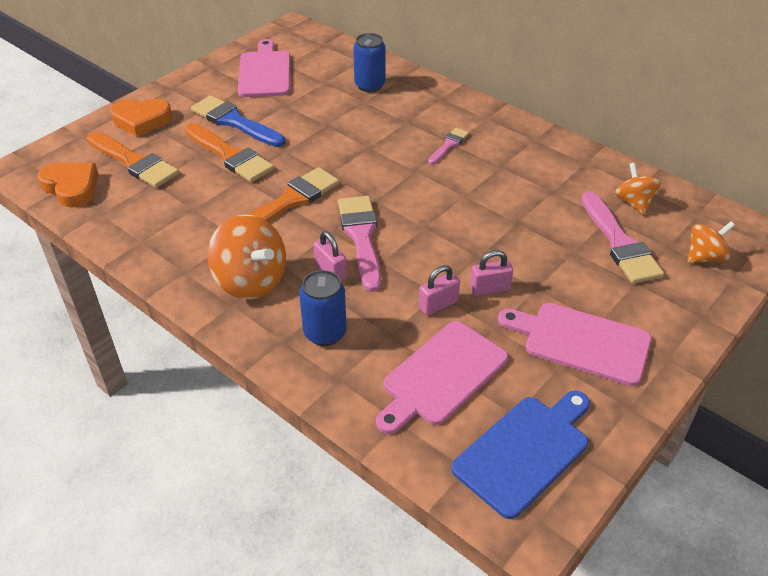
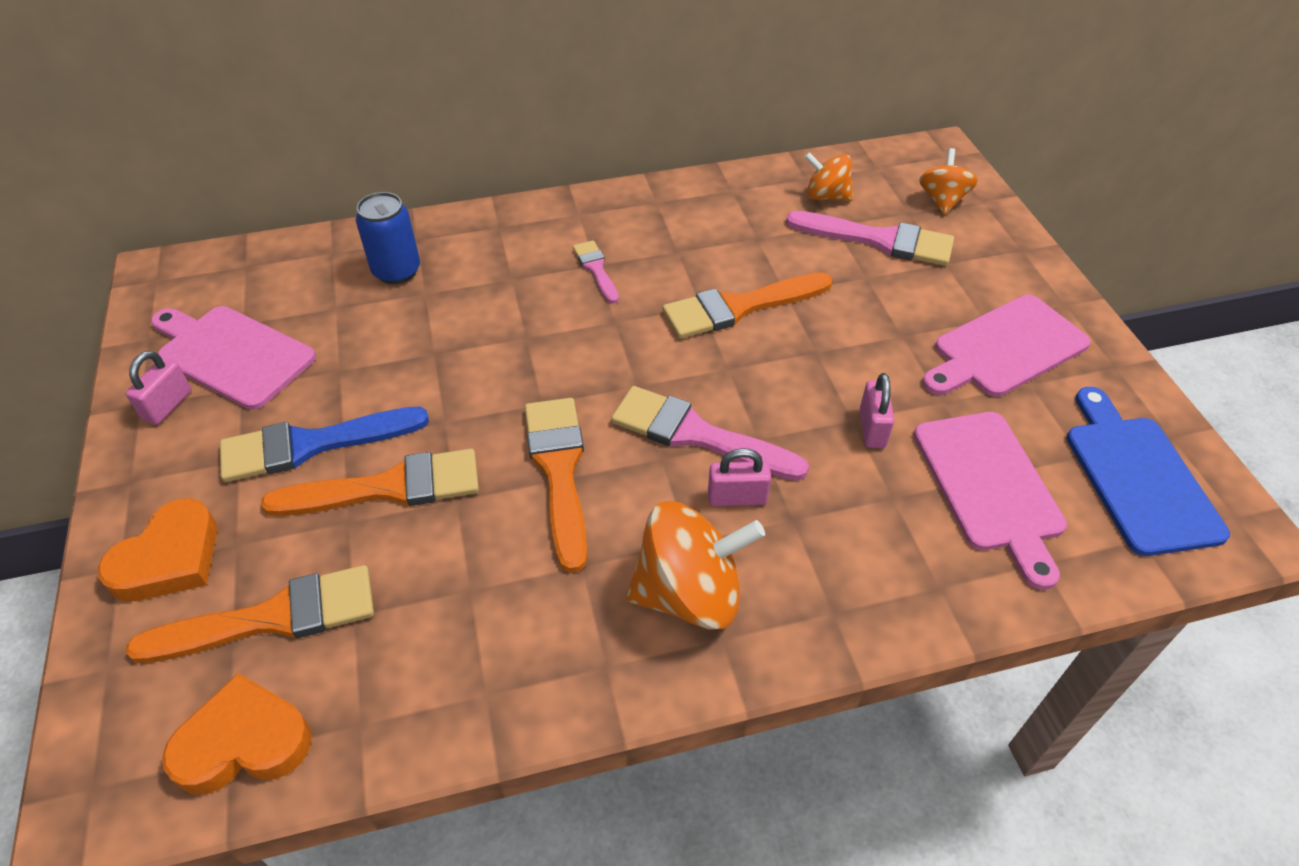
camera: 55 degrees left, 5 degrees up
blue can [299,270,347,346] -> none
pink padlock [470,250,513,296] -> pink padlock moved to [126,351,191,425]
none -> orange brush [663,272,833,339]

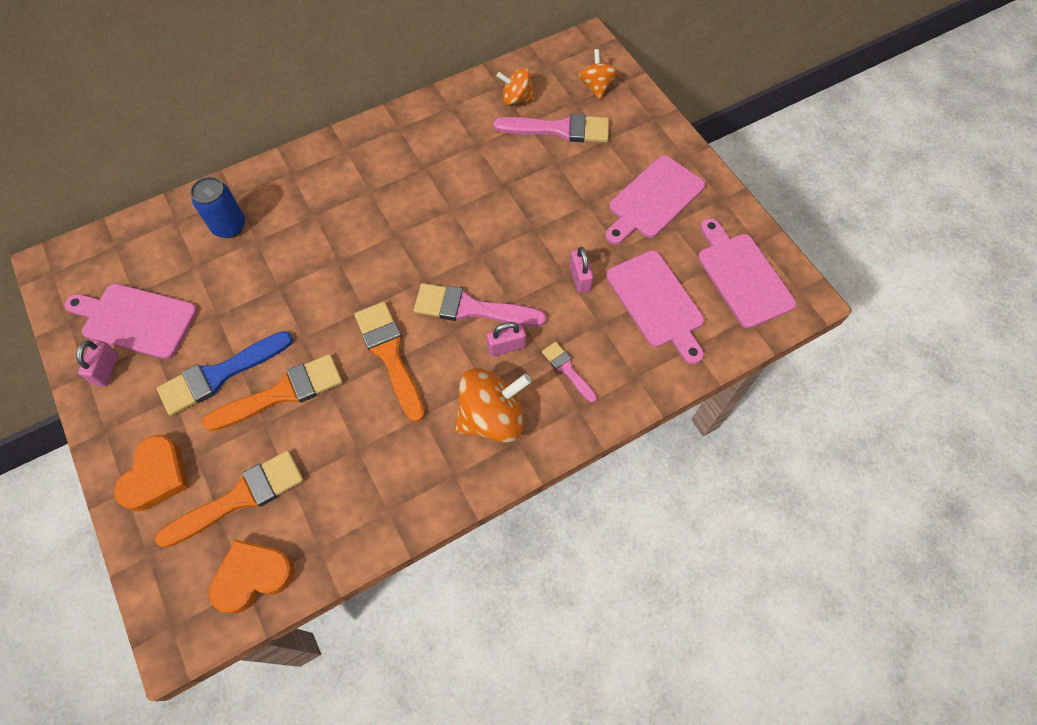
camera: 15 degrees left, 15 degrees up
pink brush [573,240,619,303] -> pink brush moved to [542,342,597,402]
orange brush [663,272,833,339] -> none
blue cutting board [1066,387,1230,556] -> pink cutting board [698,218,796,328]

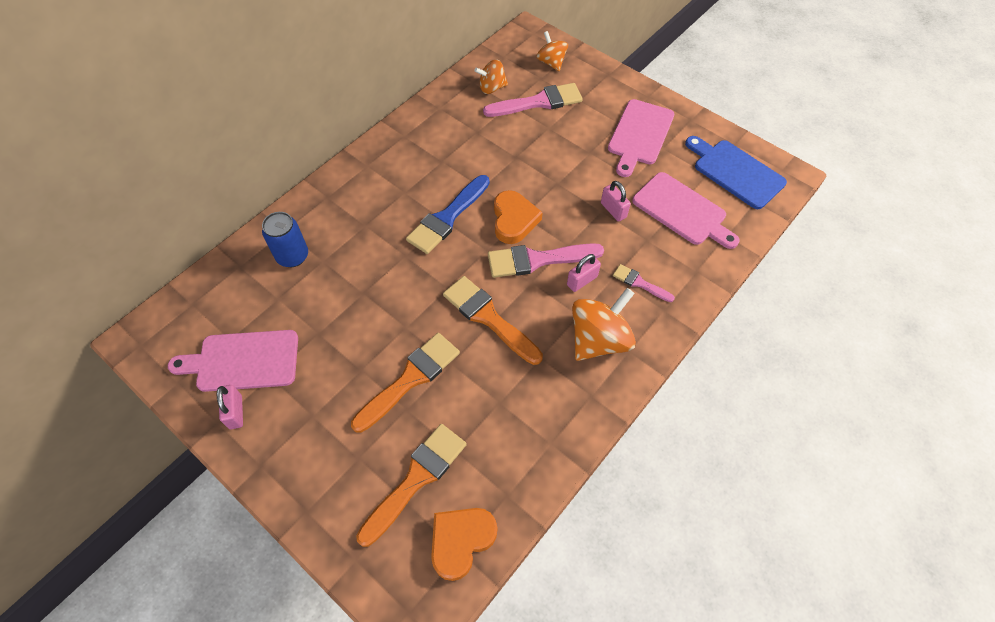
camera: 20 degrees left, 5 degrees down
orange heart [114,435,189,512] -> orange heart moved to [494,190,543,244]
blue brush [157,331,293,416] -> blue brush moved to [406,175,490,254]
pink cutting board [698,218,796,328] -> blue cutting board [685,136,787,209]

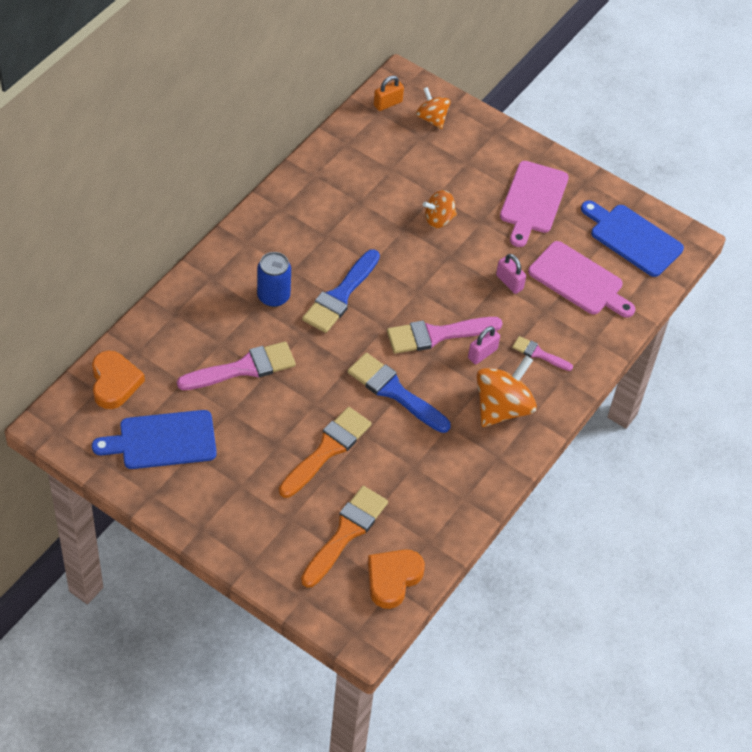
camera: 10 degrees left, 5 degrees down
pink cutting board [168,330,298,392] -> blue cutting board [92,410,217,469]
pink padlock [217,385,243,429] -> none
blue can [262,212,308,267] -> blue can moved to [257,252,291,307]
orange brush [443,276,543,365] -> blue brush [348,353,451,433]
orange spinning top [475,60,508,94] -> orange spinning top moved to [423,190,457,228]
pink brush [483,83,583,117] -> pink brush moved to [177,341,296,390]
orange heart [494,190,543,244] -> orange heart moved to [92,350,145,409]
none -> orange padlock [374,75,404,111]

